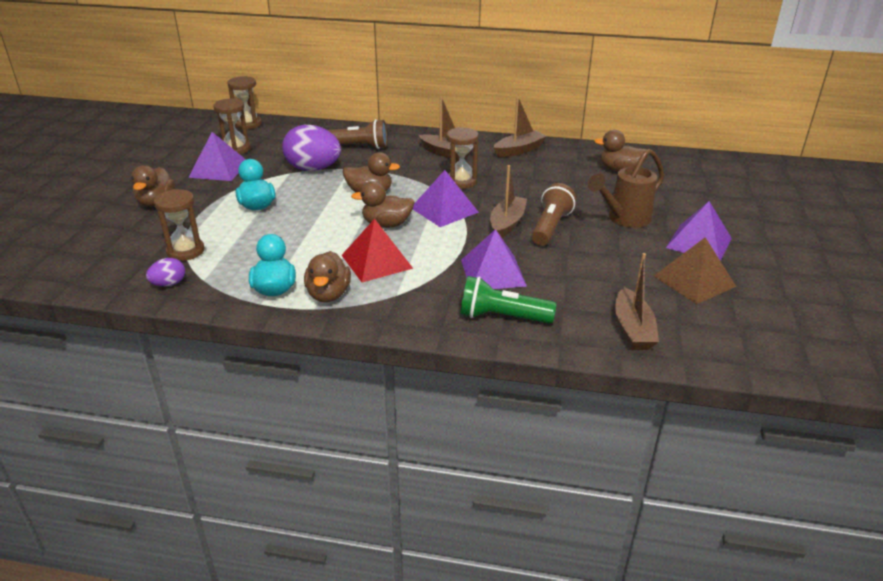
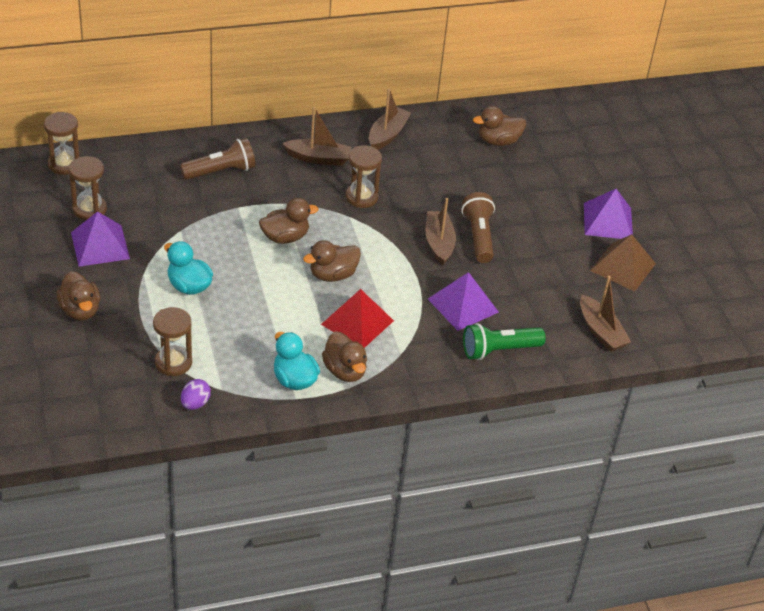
camera: 30 degrees left, 10 degrees up
purple egg [282,125,341,171] -> none
purple pyramid [413,170,479,227] -> none
brown watering can [588,149,664,228] -> none

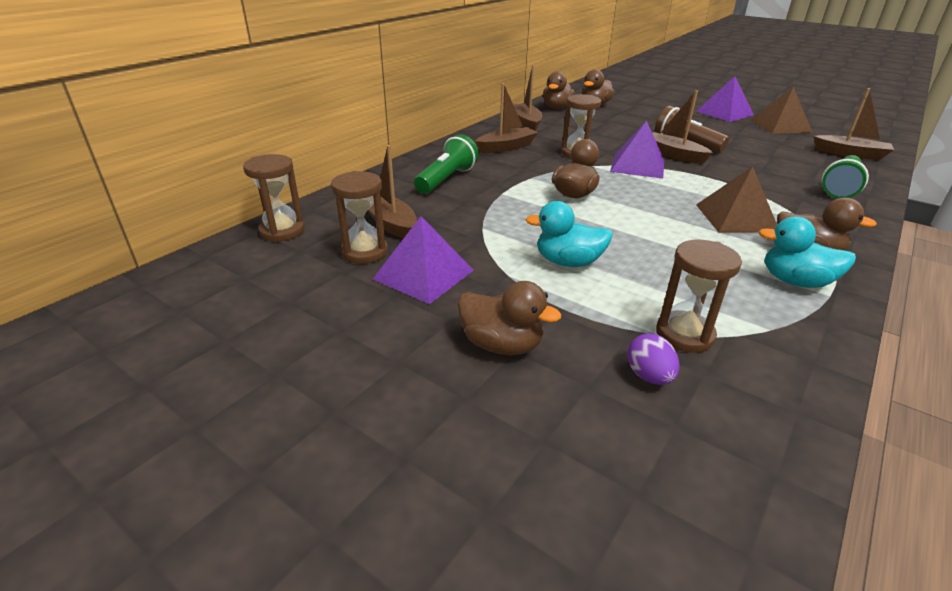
camera: 35 degrees left, 10 degrees down
brown flashlight [180,138,255,180] -> green flashlight [414,135,479,194]
purple egg [181,379,211,410] -> purple egg moved to [627,333,679,385]
brown duck [303,240,361,282] -> brown duck moved to [543,72,575,109]
red pyramid [321,289,394,348] -> brown pyramid [696,166,777,233]
purple pyramid [428,272,499,331] -> purple pyramid moved to [610,121,664,179]
none -> brown boat [368,145,417,239]

